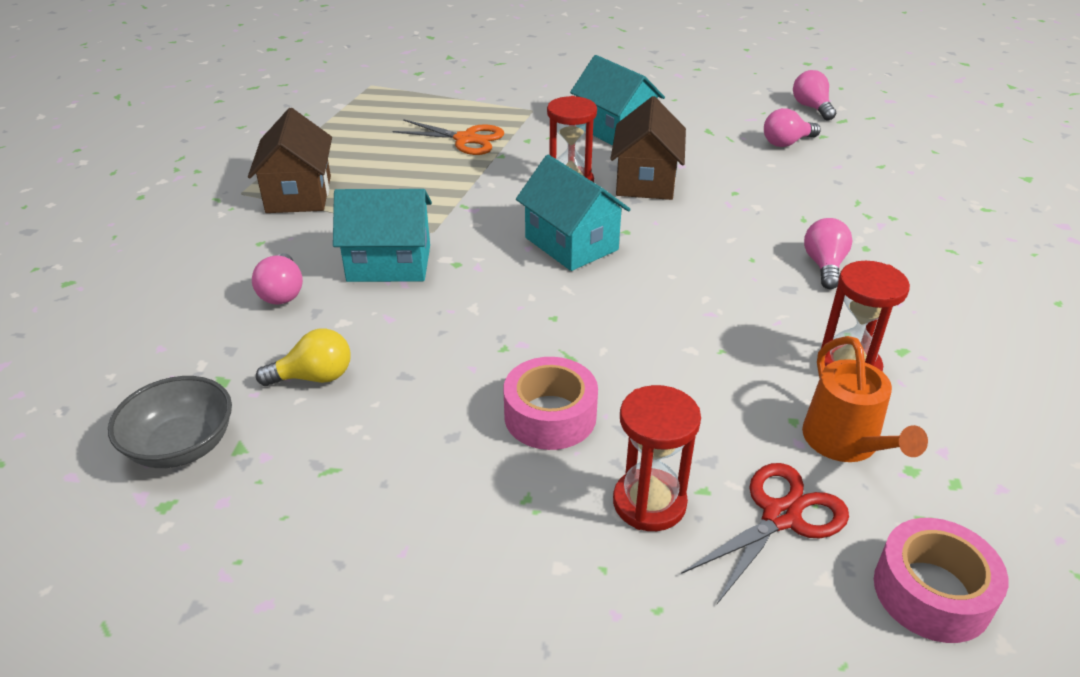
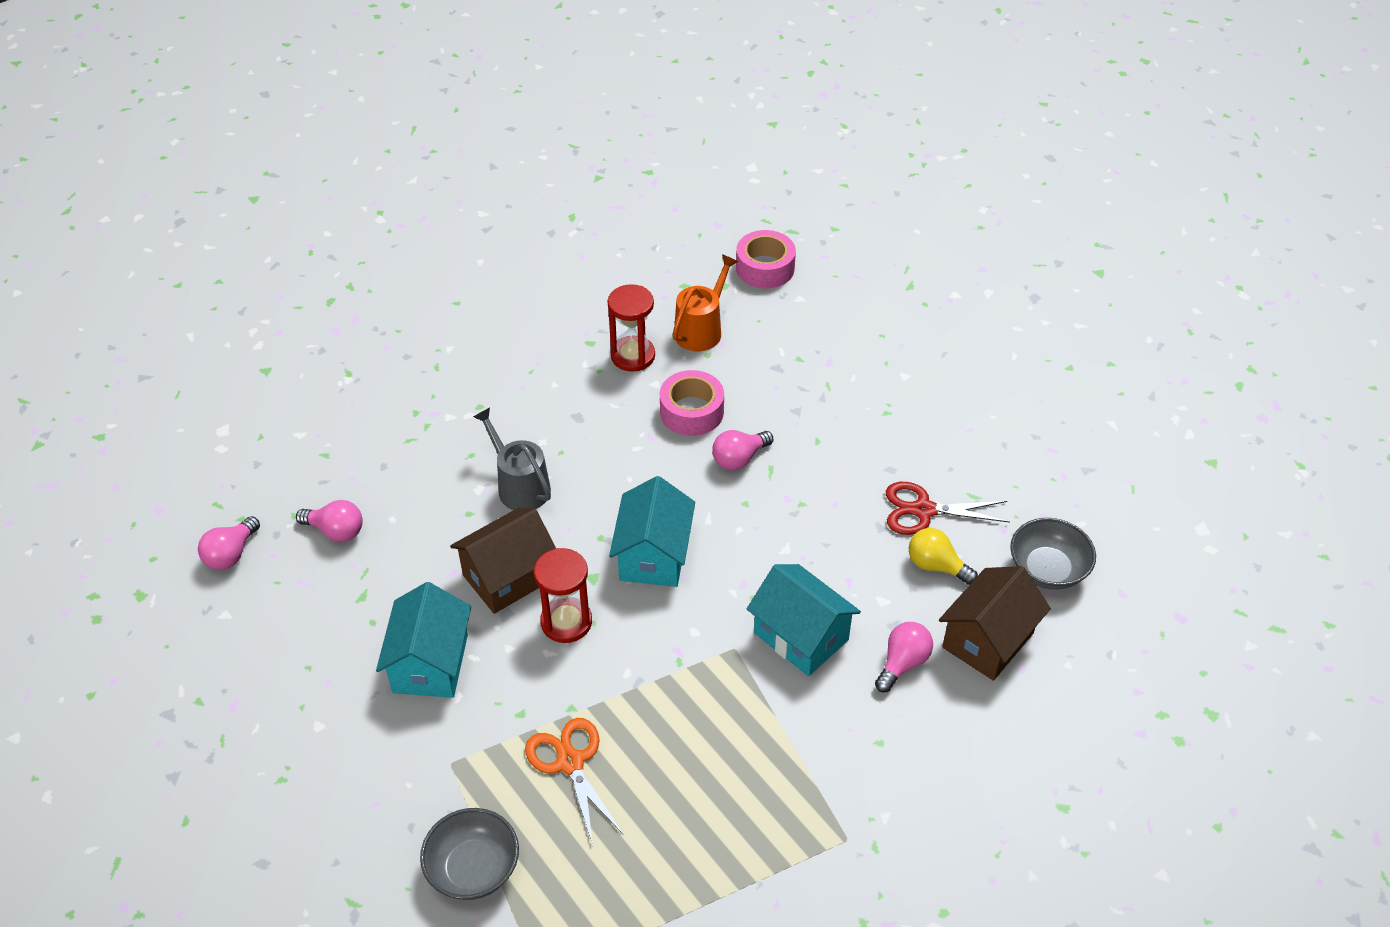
camera: 135 degrees left, 10 degrees up
brown house [248,108,332,213] -> brown house moved to [939,566,1051,681]
pink tape [503,357,598,450] -> pink tape moved to [660,370,724,436]
red hourglass [613,385,701,531] -> none
red scissors [681,463,849,604] -> red scissors moved to [886,482,1010,535]
pink light bulb [804,218,852,289] -> pink light bulb moved to [712,430,773,470]
none -> grey bowl [420,808,519,900]
none -> grey watering can [473,407,551,510]

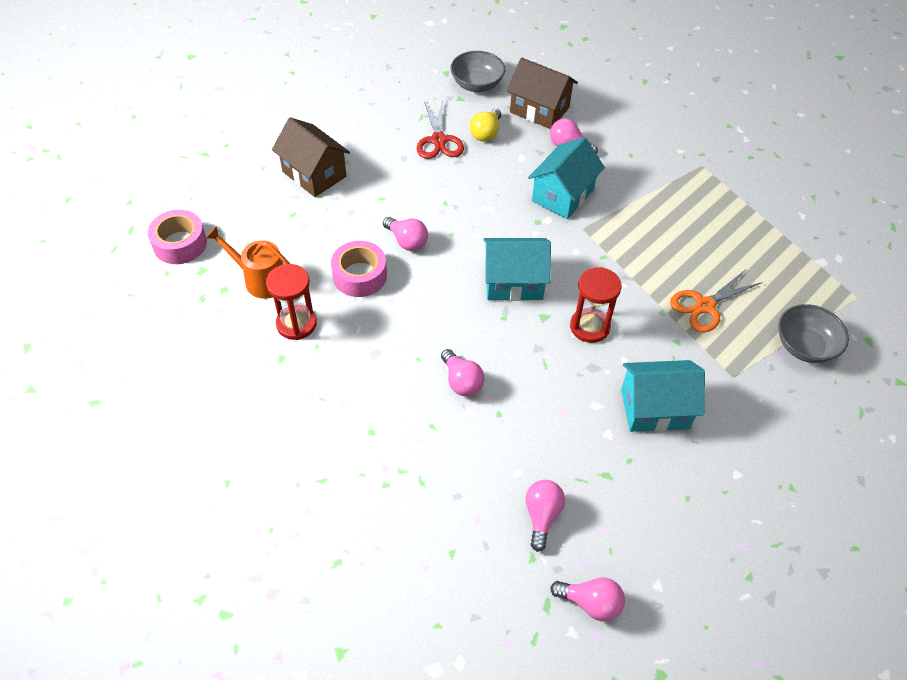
camera: 100 degrees left, 5 degrees up
brown house [450,508,556,614] -> brown house moved to [272,117,350,197]
grey watering can [473,407,551,510] -> pink light bulb [441,349,485,396]

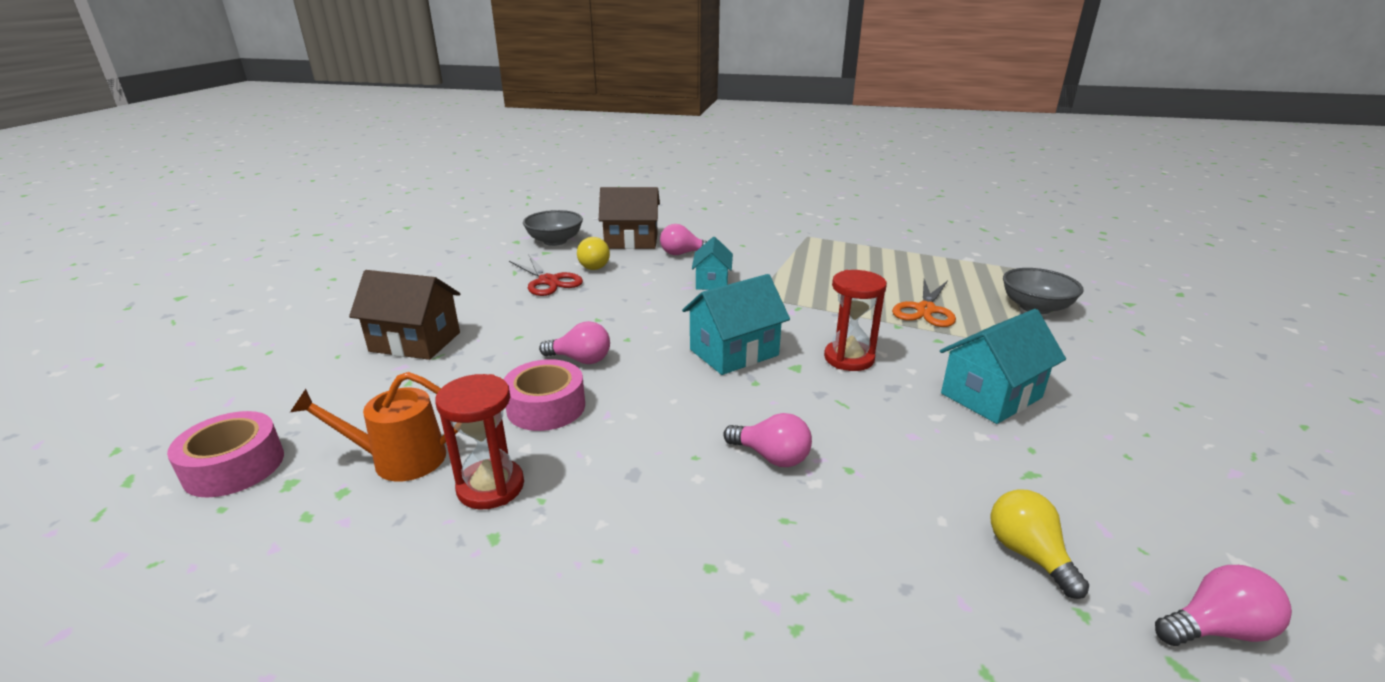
camera: 30 degrees left, 25 degrees down
pink light bulb [525,480,565,552] -> yellow light bulb [991,489,1089,599]
turquoise house [528,137,605,219] -> turquoise house [692,237,733,290], size x0.65

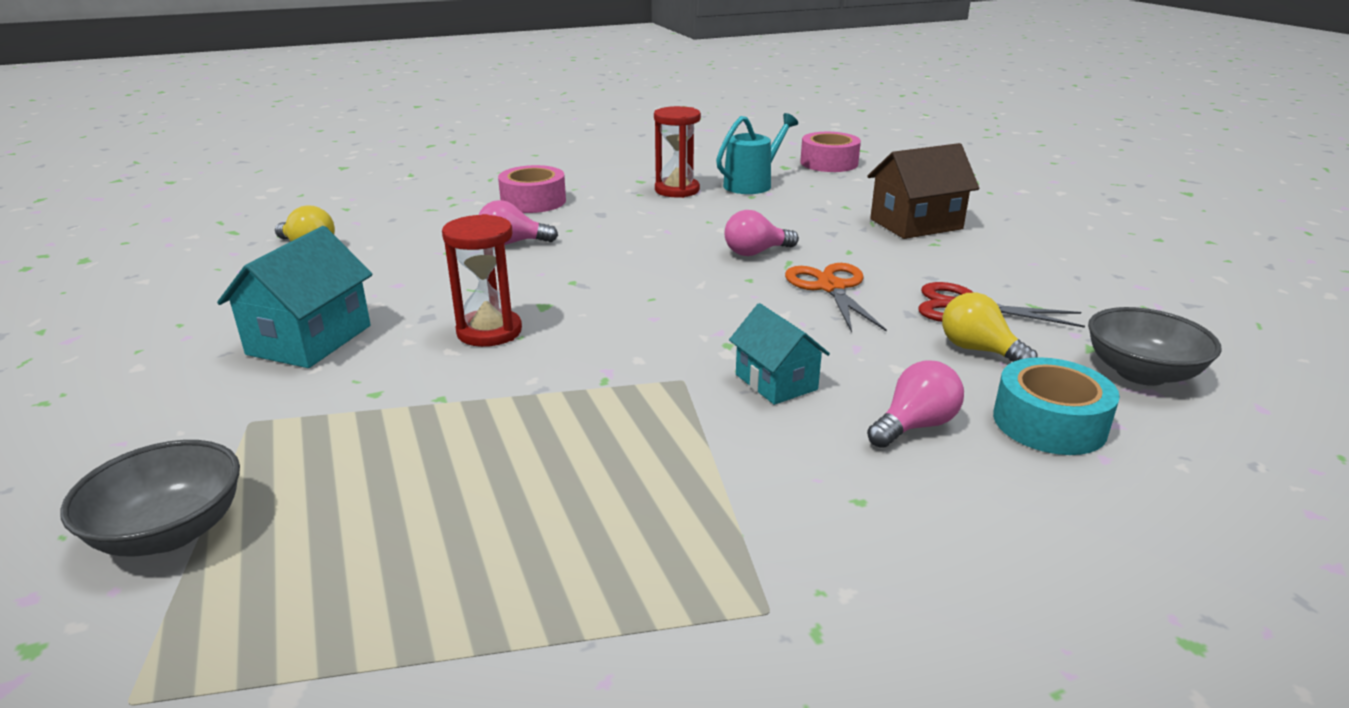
camera: 145 degrees right, 0 degrees up
orange watering can [290,372,458,482] -> turquoise watering can [716,113,798,194]
pink tape [503,359,585,431] -> pink tape moved to [498,165,566,213]
brown house [599,187,660,249] -> turquoise tape [993,357,1120,455]
turquoise house [682,274,790,375] -> none
orange scissors [892,279,956,327] -> orange scissors moved to [785,263,887,332]
pink light bulb [1155,565,1292,646] -> none

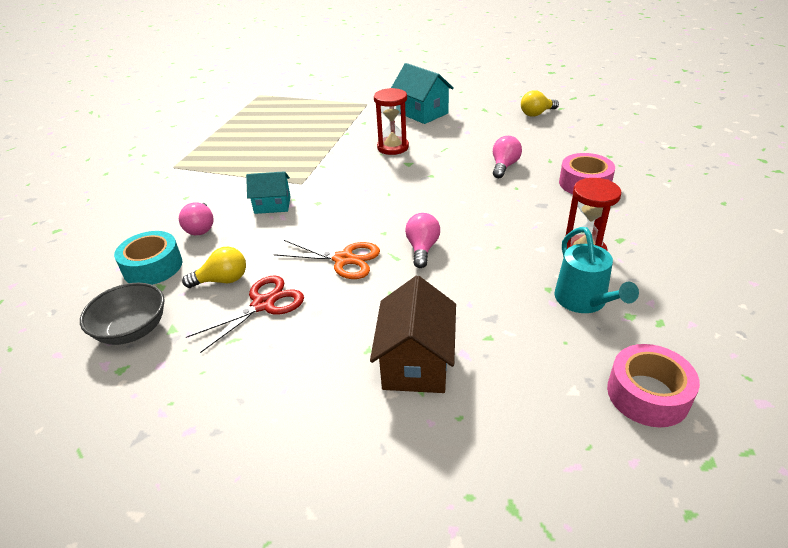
camera: 120 degrees right, 10 degrees up
grey bowl [60,440,240,556] -> none

